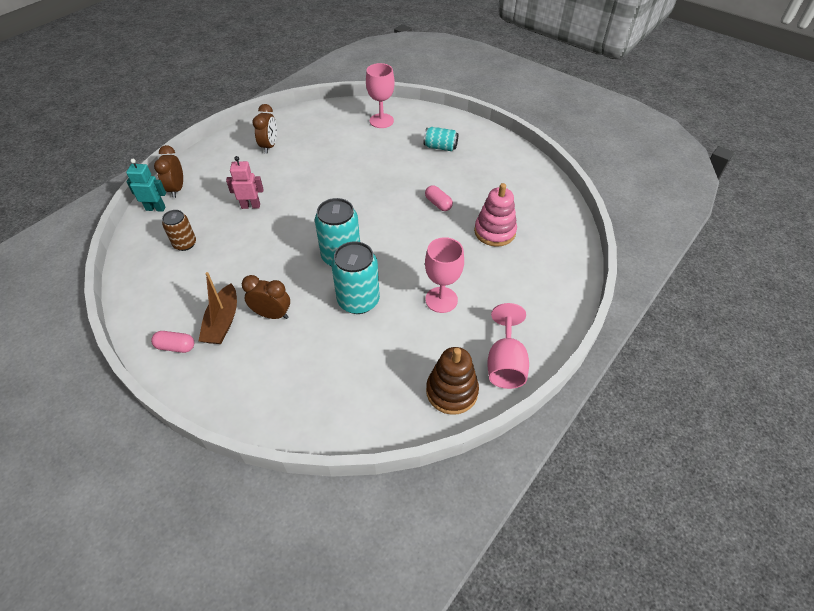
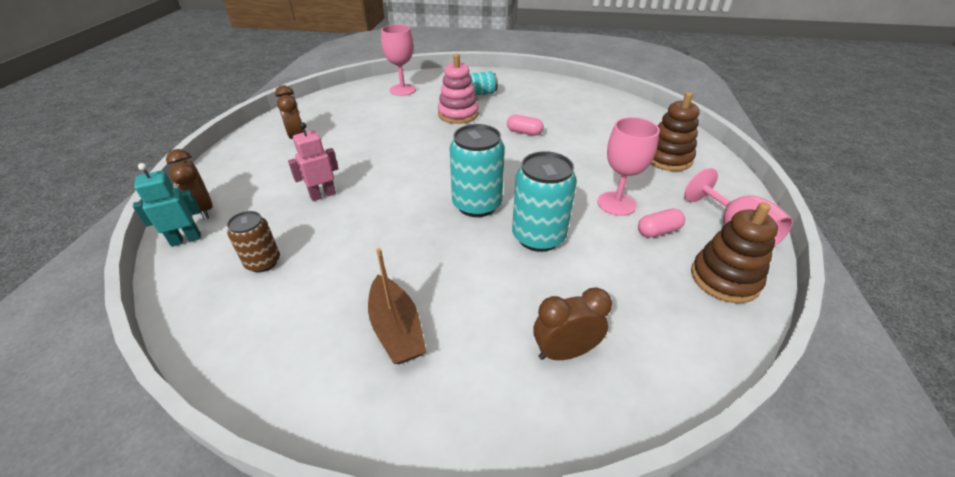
camera: 30 degrees left, 10 degrees down
pink capsule [151,331,194,353] -> pink capsule moved to [638,208,685,238]
brown clock [242,275,290,319] -> brown clock moved to [533,287,612,360]
pink stacking toy [474,183,517,247] -> pink stacking toy moved to [438,54,479,124]
none -> brown stacking toy [651,92,700,171]

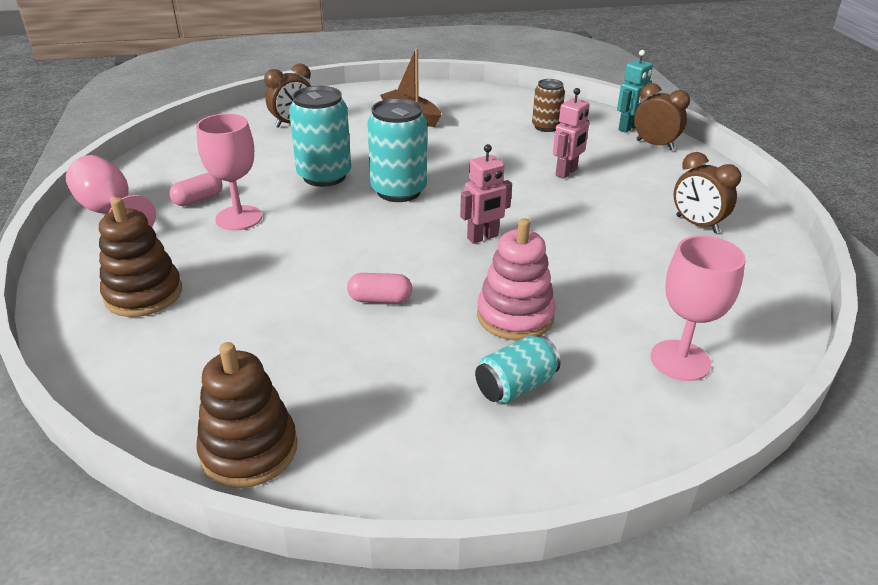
camera: 160 degrees right, 5 degrees down
brown stacking toy [691,202,778,303] -> brown stacking toy moved to [196,342,297,488]
none -> pink robot [460,144,512,244]

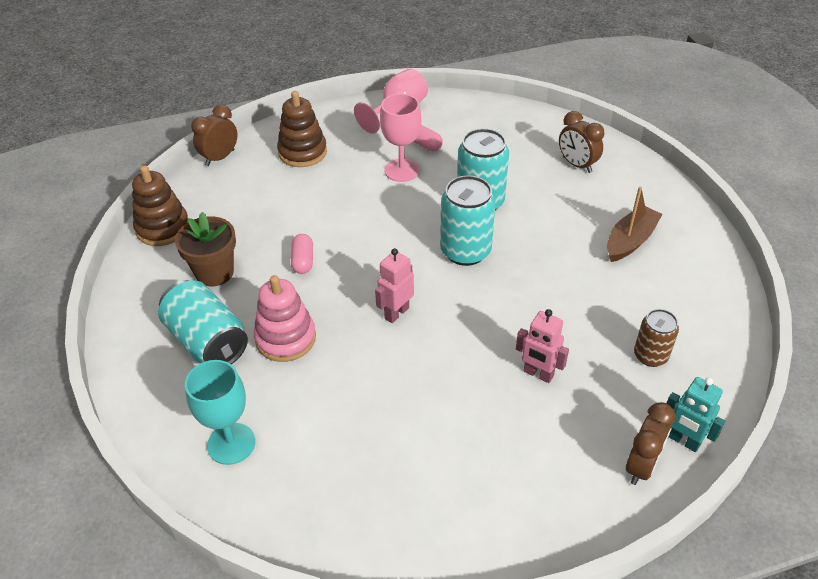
camera: 85 degrees right, 10 degrees up
pink robot [460,144,512,244] -> pink robot turned 75 degrees clockwise [375,248,414,323]
turquoise can [475,335,561,404] -> turquoise can [158,280,248,364], size x1.65
pink goblet [651,236,746,381] -> turquoise goblet [185,360,255,465]
brown clock [674,152,741,233] -> brown clock moved to [191,105,238,166]
none -> brown flower pot [175,212,236,286]

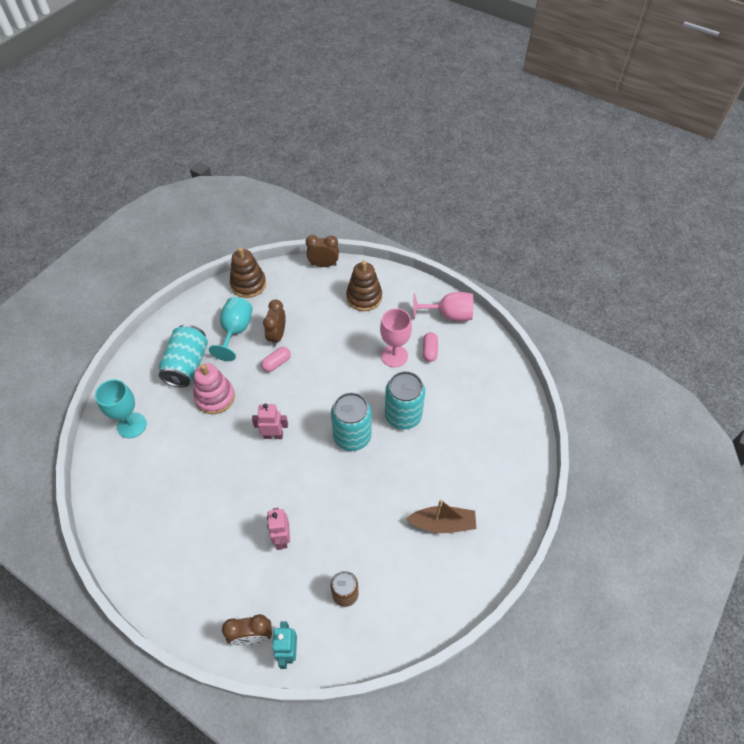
camera: 50 degrees right, 10 degrees up
brown flower pot [175,212,236,286] -> turquoise goblet [209,297,253,361]
brown clock [559,111,604,173] -> brown clock moved to [263,300,286,347]

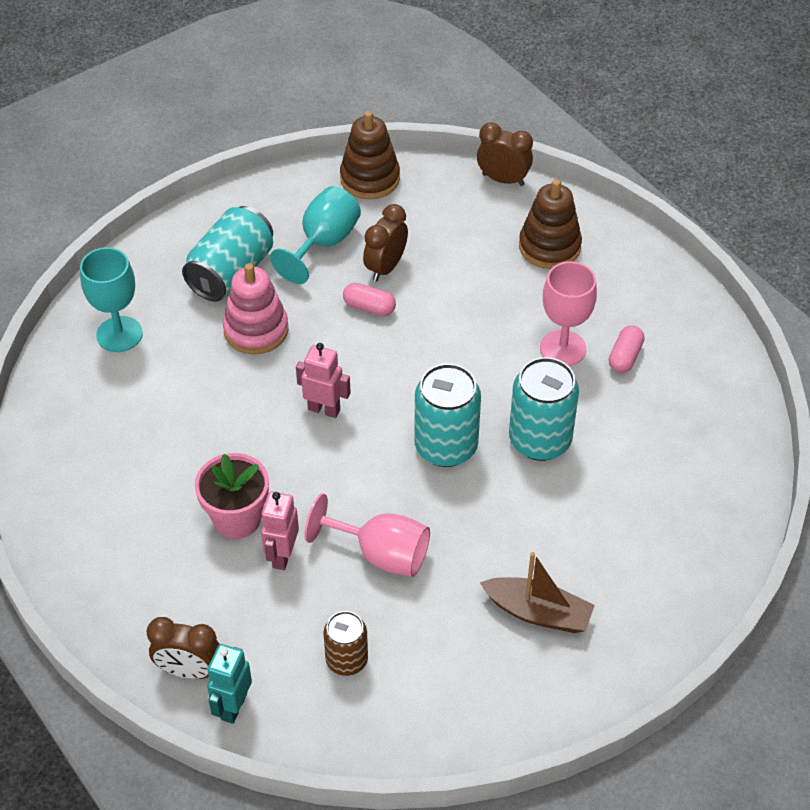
camera: 20 degrees right, 5 degrees down
pink capsule [261,347,291,372] -> pink capsule turned 45 degrees clockwise [343,283,396,316]
pink goblet [413,292,474,321] -> pink goblet moved to [304,493,430,577]
none -> pink flower pot [195,453,269,539]

